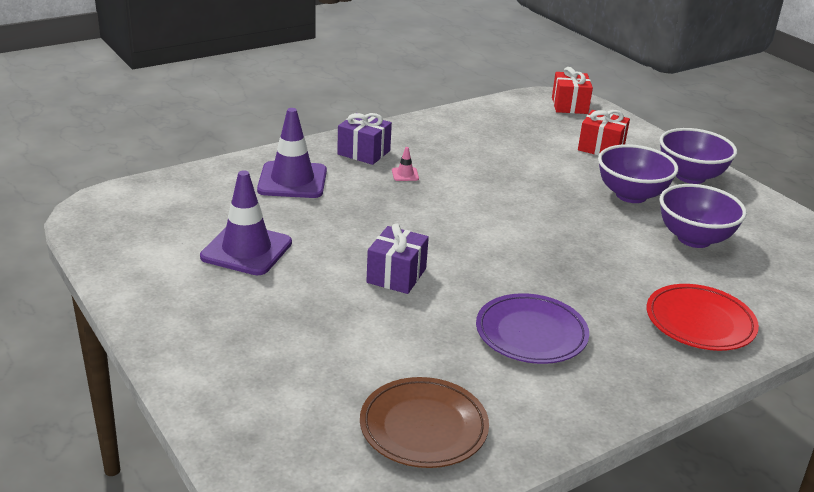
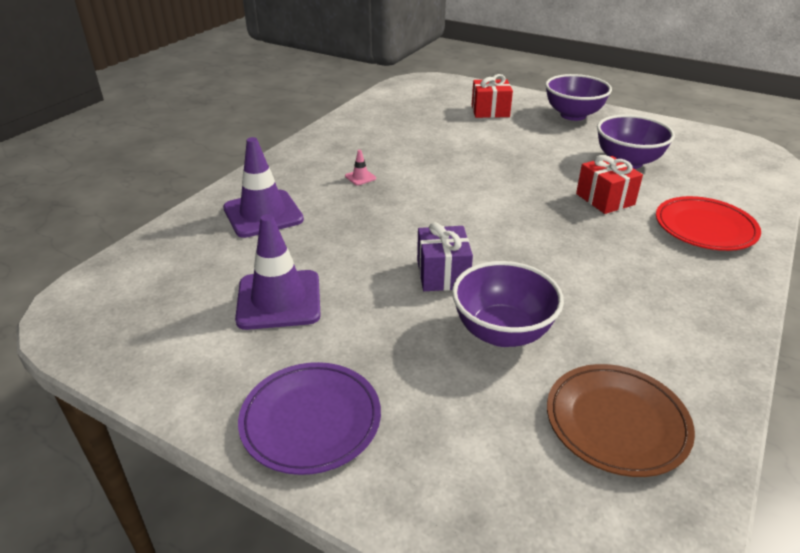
camera: 25 degrees left, 5 degrees up
purple gift [337,113,392,165] -> none
purple plate [476,293,589,364] -> purple plate moved to [238,362,381,475]
red gift [552,67,593,114] -> red gift moved to [576,155,643,214]
purple bowl [598,144,678,203] -> purple bowl moved to [452,261,564,347]

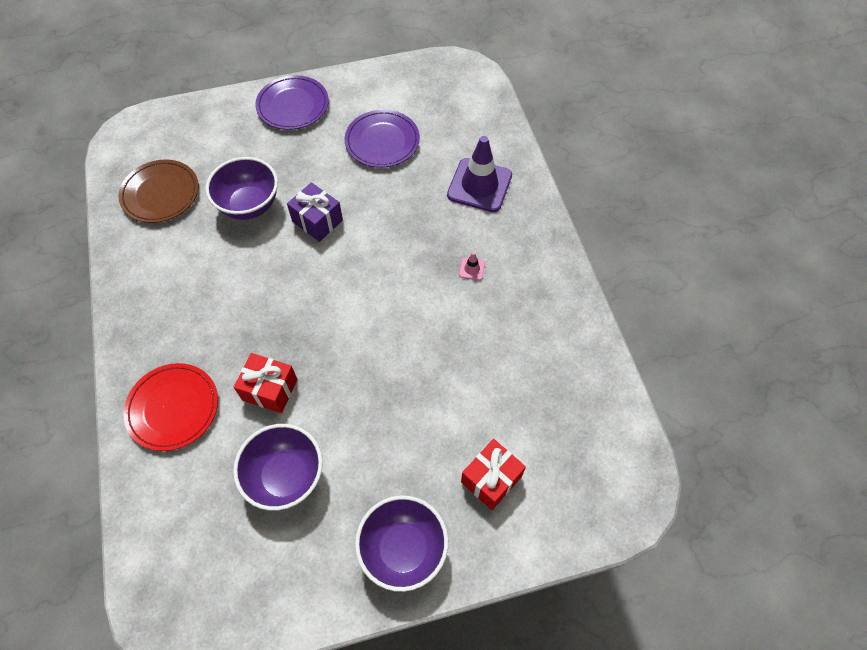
camera: 135 degrees right, 25 degrees up
purple traffic cone [235,214,321,330] -> purple plate [344,110,420,168]

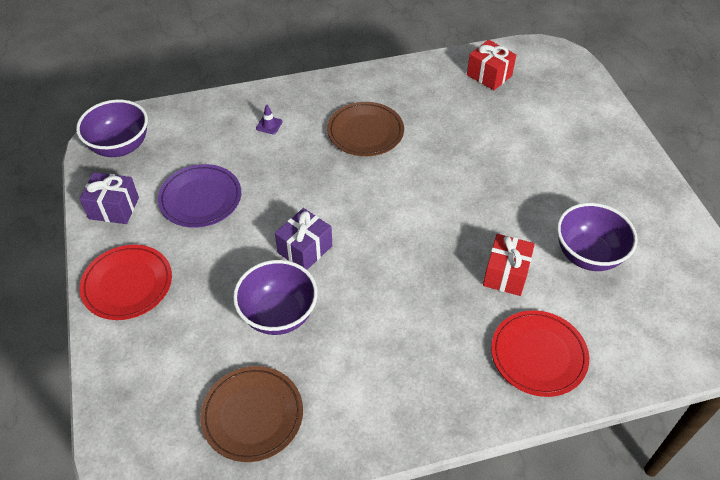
camera: 90 degrees left, 10 degrees down
purple plate [255,75,329,130] -> red plate [80,245,172,320]
purple bowl [355,495,448,592] -> purple bowl moved to [76,99,148,157]
purple traffic cone [447,136,512,212] -> purple traffic cone [256,105,283,134], size x0.40
pink traffic cone [459,252,485,280] -> brown plate [327,102,404,156]
red gift [461,439,526,510] -> red gift moved to [467,40,516,90]
none -> purple gift [80,172,139,224]

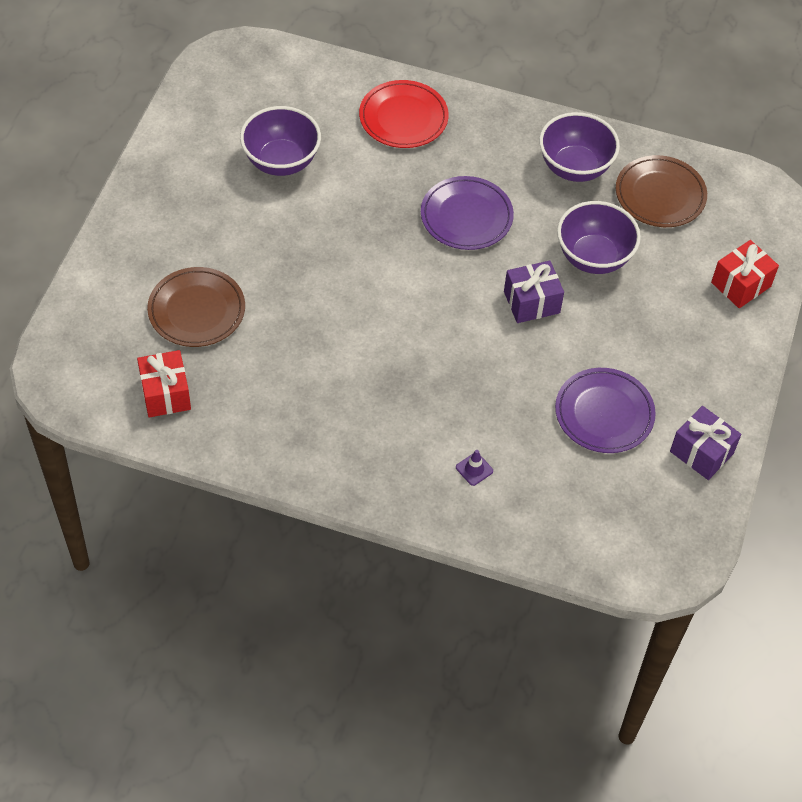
camera: 150 degrees left, 5 degrees up
purple bowl [76,99,148,157] -> purple bowl moved to [539,112,620,182]
red plate [80,245,172,320] -> none
brown plate [327,102,404,156] -> brown plate moved to [147,267,245,347]
red gift [483,234,535,296] -> red gift moved to [711,240,779,308]
none -> purple plate [421,176,514,250]

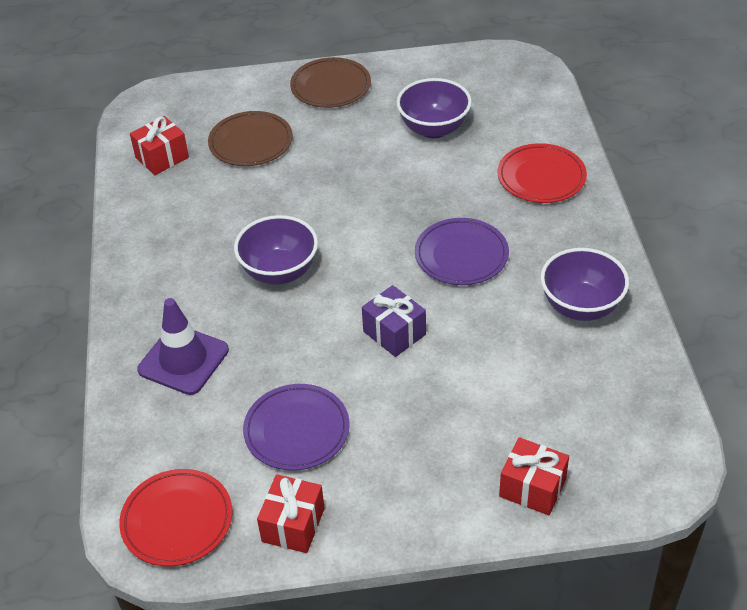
camera: 70 degrees right, 10 degrees down
purple traffic cone [456,450,493,486] -> purple traffic cone [137,298,229,395], size x2.50
purple bowl [557,201,641,274] -> purple bowl moved to [234,215,318,285]
brown plate [616,155,707,227] -> brown plate moved to [290,57,371,108]
purple gift [670,406,741,480] -> red gift [257,474,325,553]
none -> red plate [119,469,233,566]

